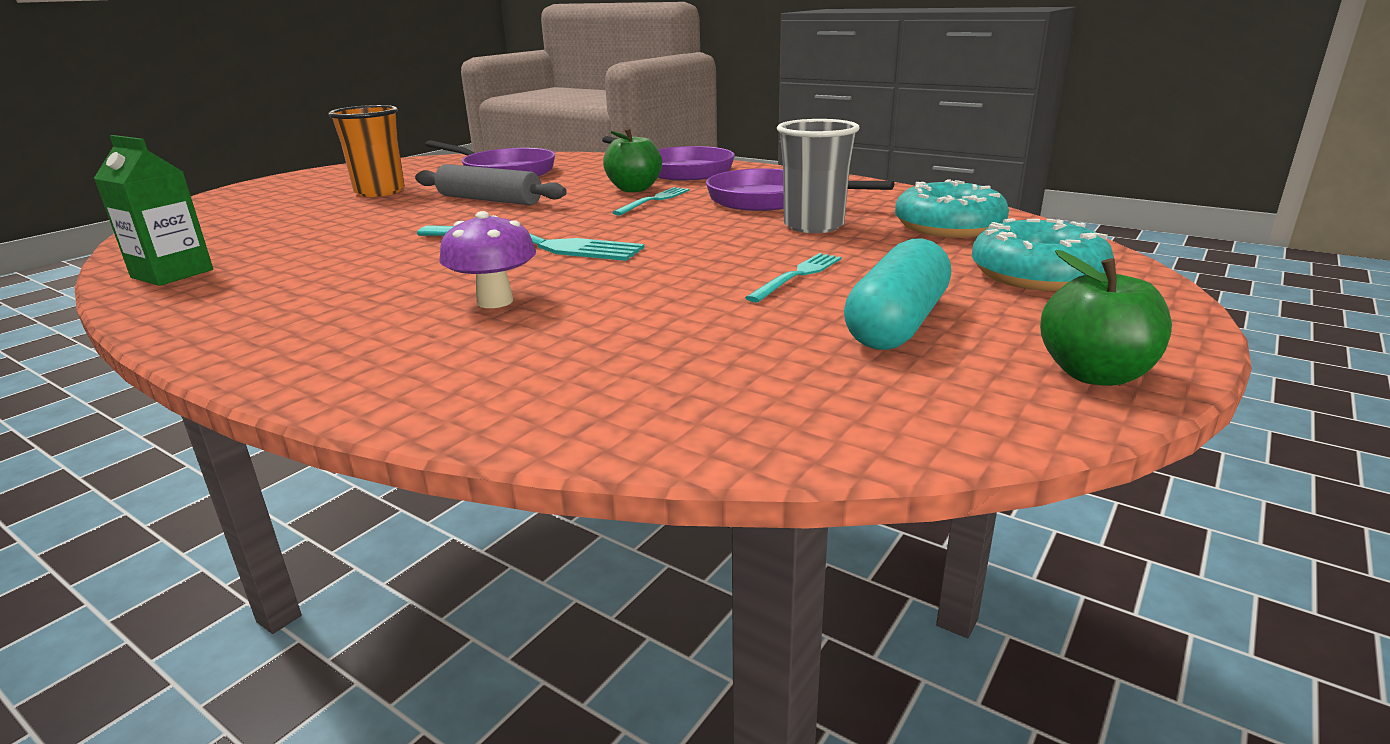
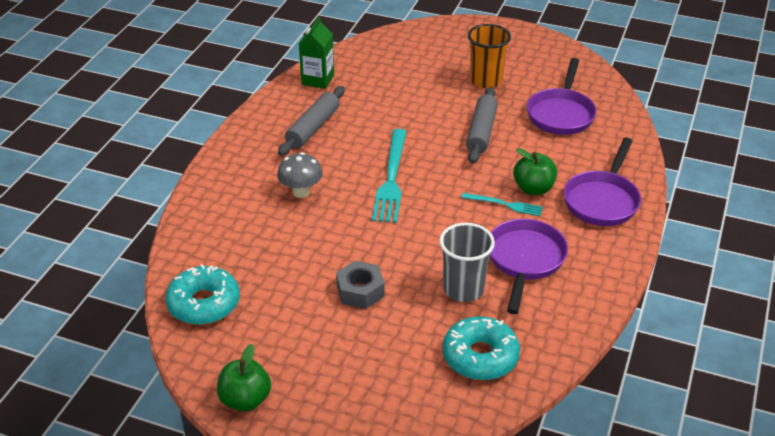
camera: 75 degrees right, 15 degrees up
purple mushroom [439,211,536,308] -> grey mushroom [277,152,323,198]
turquoise fork [745,253,842,302] -> grey nut [336,261,385,309]
turquoise capsule [844,238,951,350] -> none
turquoise donut [972,218,1114,291] -> turquoise donut moved to [165,264,240,325]
none -> grey rolling pin [278,86,345,156]

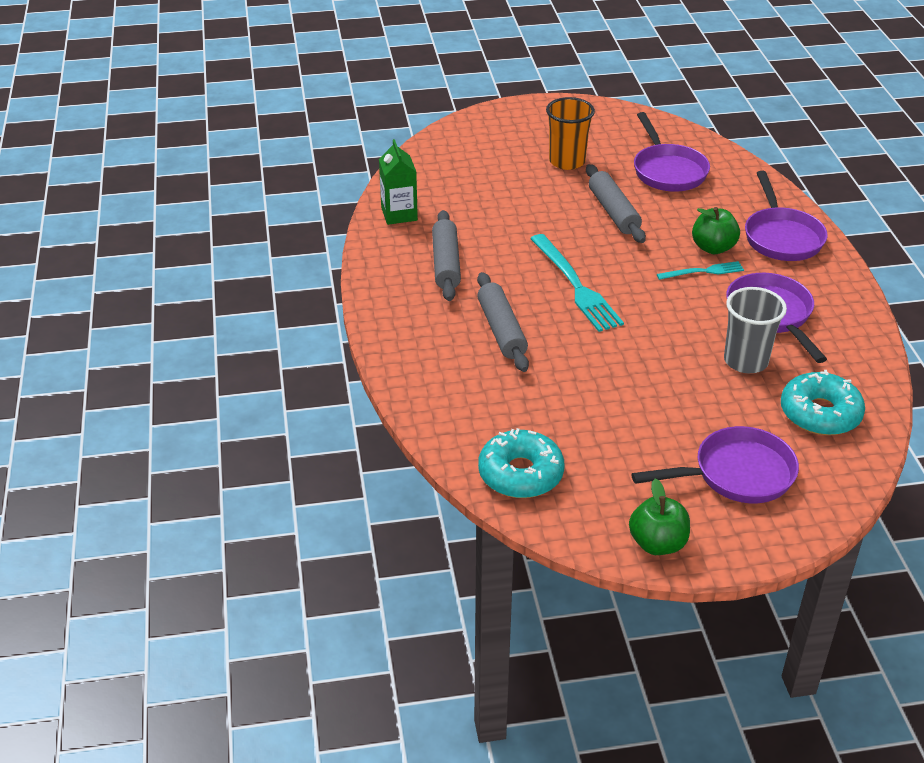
camera: 30 degrees left, 0 degrees up
grey mushroom [277,152,323,198] -> grey rolling pin [477,272,529,372]
grey nut [336,261,385,309] -> none
none -> purple pan [631,426,799,503]

